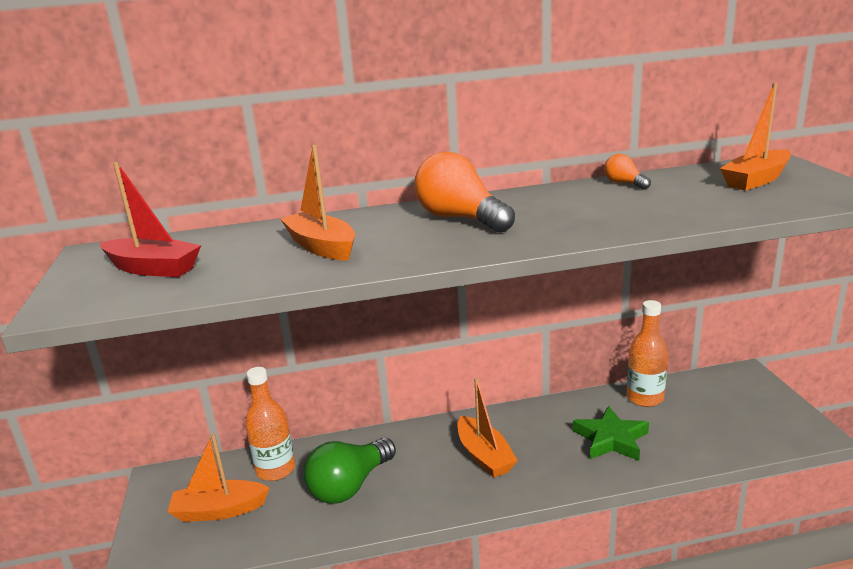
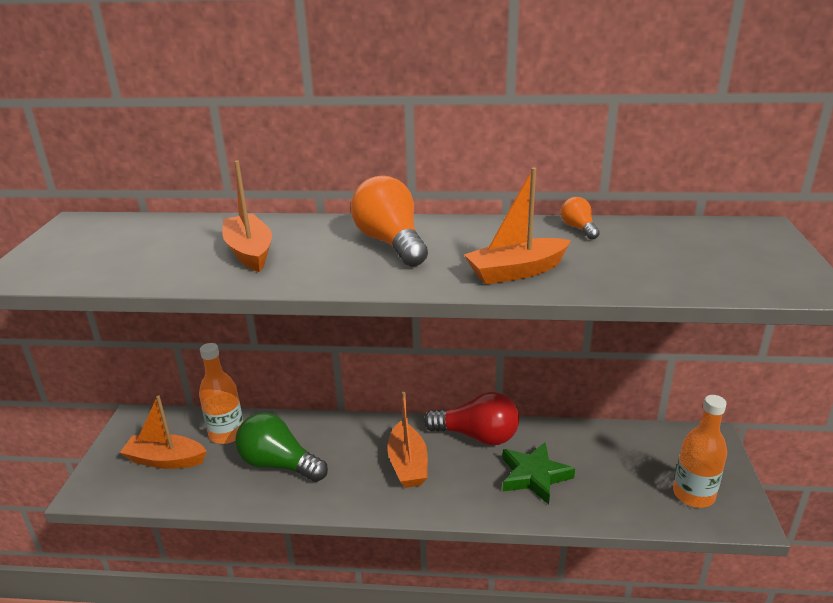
camera: 15 degrees right, 5 degrees up
red boat [100,162,201,277] -> none
green light bulb [304,437,396,504] -> green light bulb turned 60 degrees clockwise [235,412,328,482]
orange bottle [627,300,668,407] -> orange bottle moved to [673,395,727,508]
orange boat [720,83,791,191] -> orange boat moved to [464,168,571,284]
none -> red light bulb [424,392,519,445]

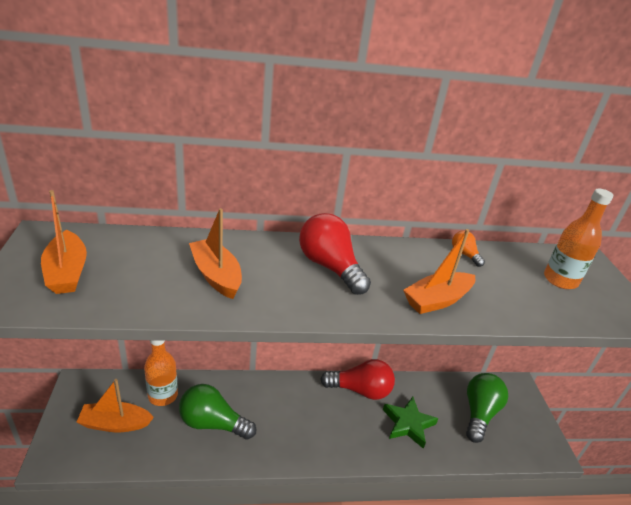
camera: 15 degrees left, 5 degrees up
orange light bulb [351,176,428,267] -> red light bulb [299,213,371,295]
orange boat [387,392,428,488] -> orange boat moved to [41,190,87,294]
orange bottle [673,395,727,508] -> orange bottle moved to [544,189,613,289]
none -> green light bulb [466,373,508,443]

